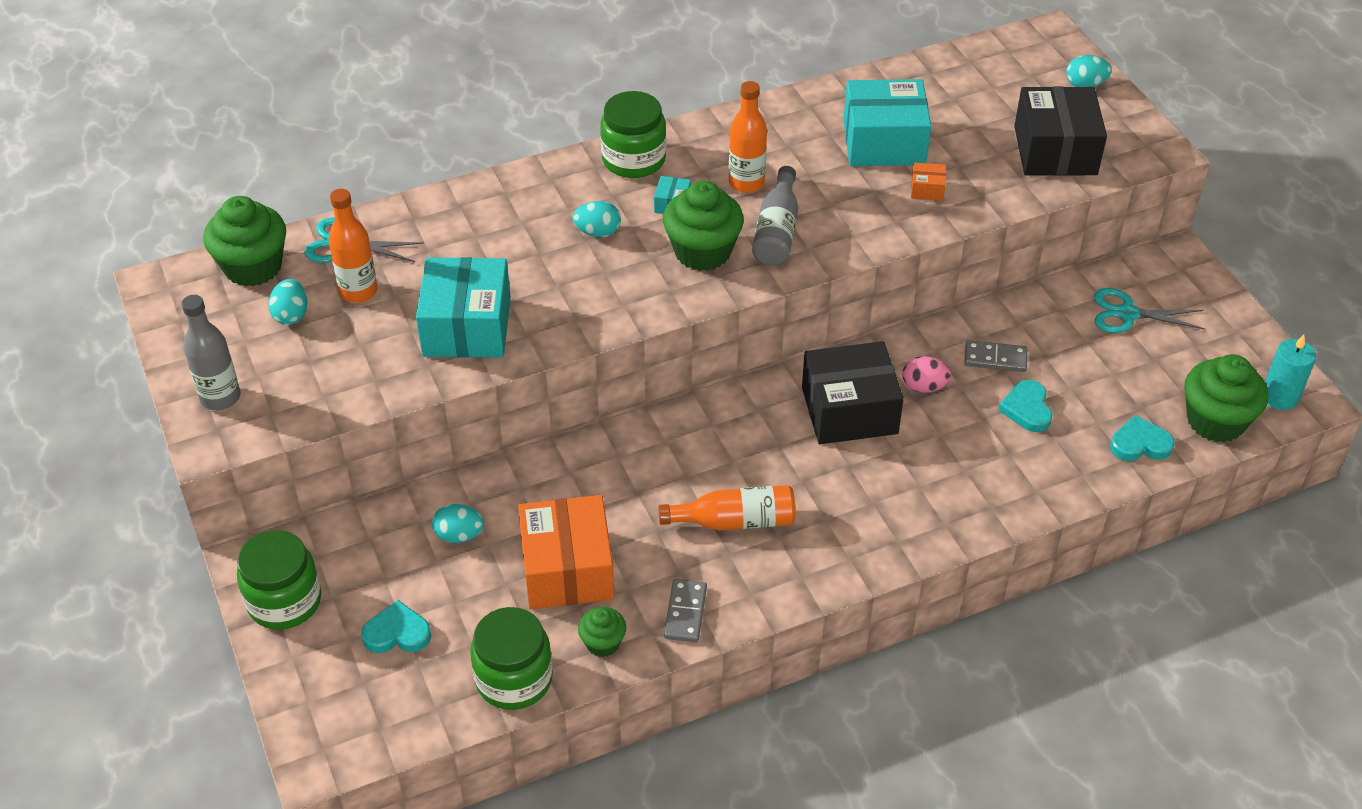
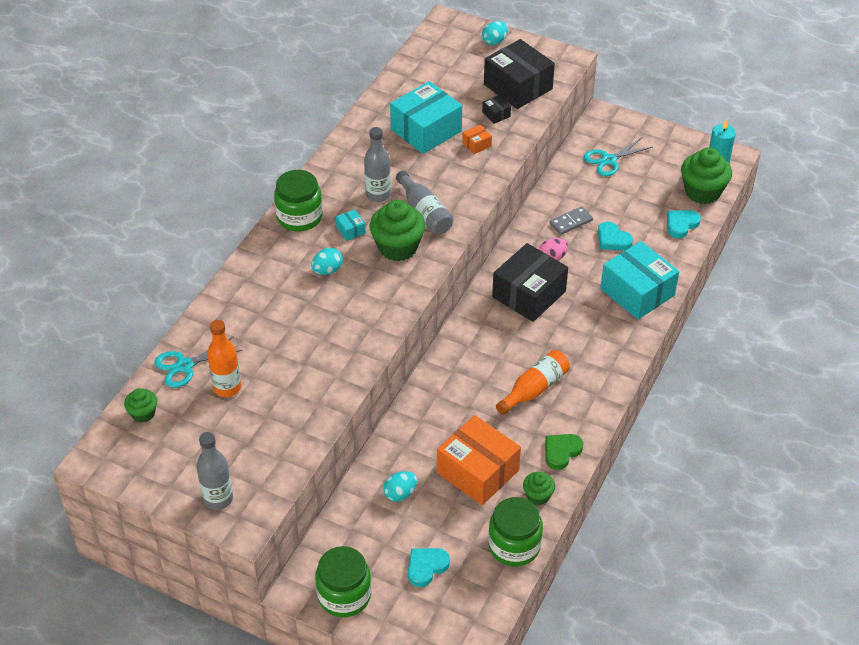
camera: 40 degrees left, 0 degrees up
green cupcake [203,196,286,287] -> green cupcake [124,388,157,423], size x0.53
turquoise egg [268,279,307,325] -> none
turquoise box [416,257,511,358] -> turquoise box moved to [600,241,679,319]
grey domino [664,579,707,642] -> green heart [545,434,583,470]
orange bottle [729,81,767,193] -> grey bottle [364,127,391,202]
none -> black box [482,95,511,124]

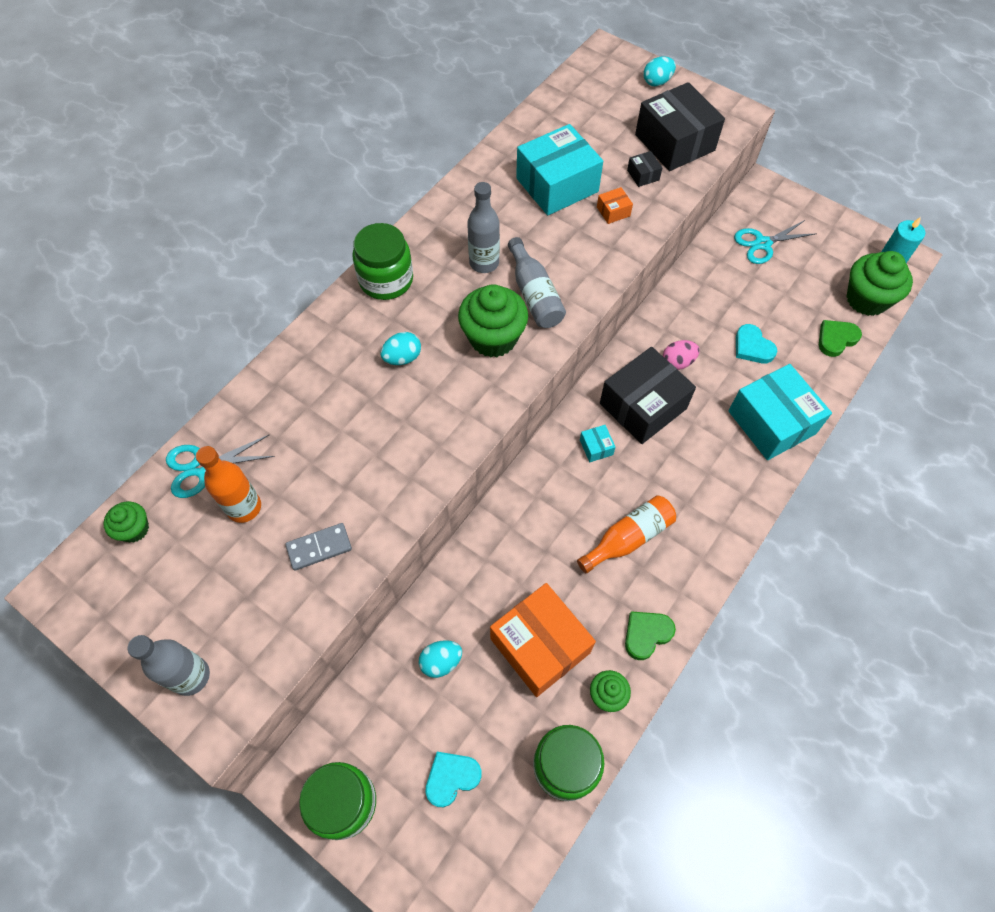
camera: 10 degrees right, 15 degrees up
turquoise box [336,209,366,241] -> turquoise box moved to [580,425,615,462]
grey domino [550,206,593,235] -> grey domino moved to [285,523,352,571]
turquoise heart [667,210,701,238] -> green heart [819,320,862,357]

